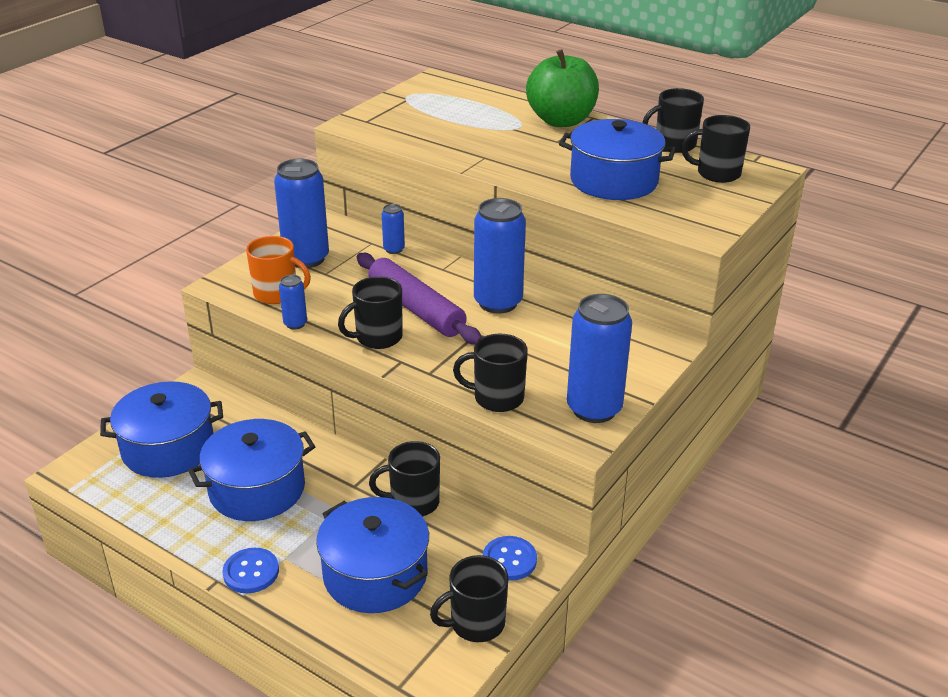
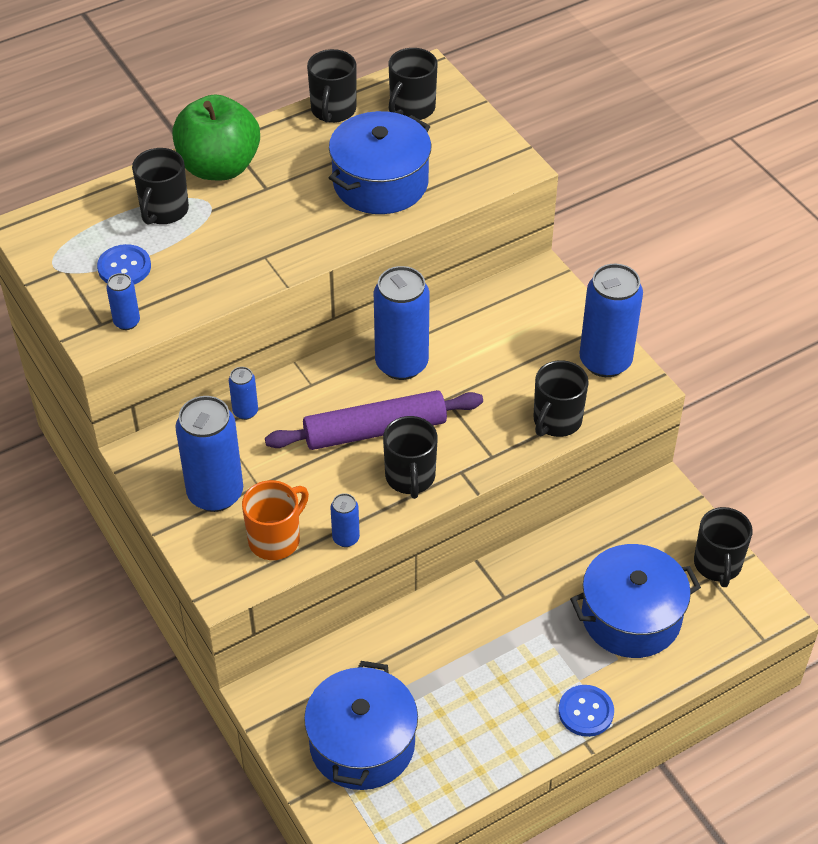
camera: 65 degrees left, 15 degrees up
blue pot [188,419,315,521] -> none
black mug [369,441,440,516] -> black mug moved to [132,148,189,225]
blue button [483,536,537,581] -> blue button moved to [97,244,151,285]
none -> blue can [106,273,140,330]

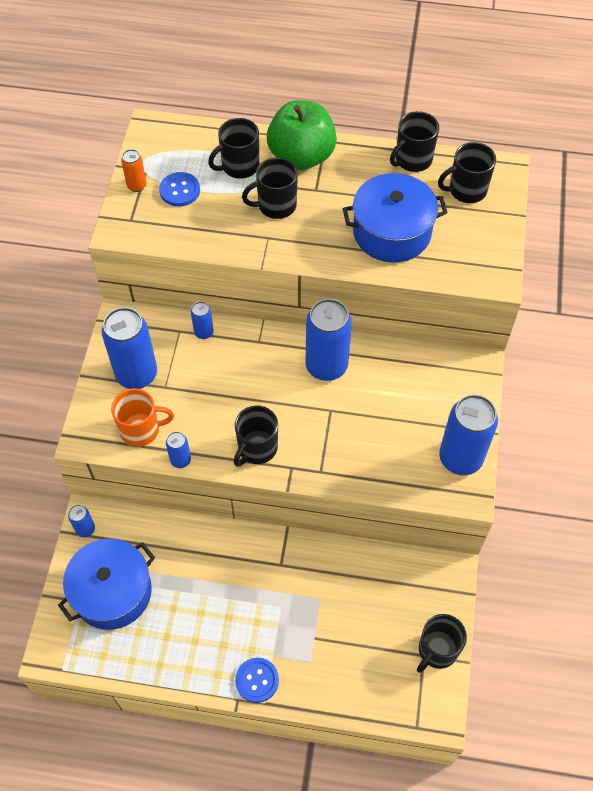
camera: 40 degrees right, 10 degrees up
blue can [106,273,140,330] -> blue can moved to [68,505,95,537]
purple rolling pin [265,390,483,450] -> none
black mug [534,360,589,437] -> black mug moved to [242,157,298,219]
blue pot [570,544,701,658] -> none
none -> orange can [121,149,147,192]

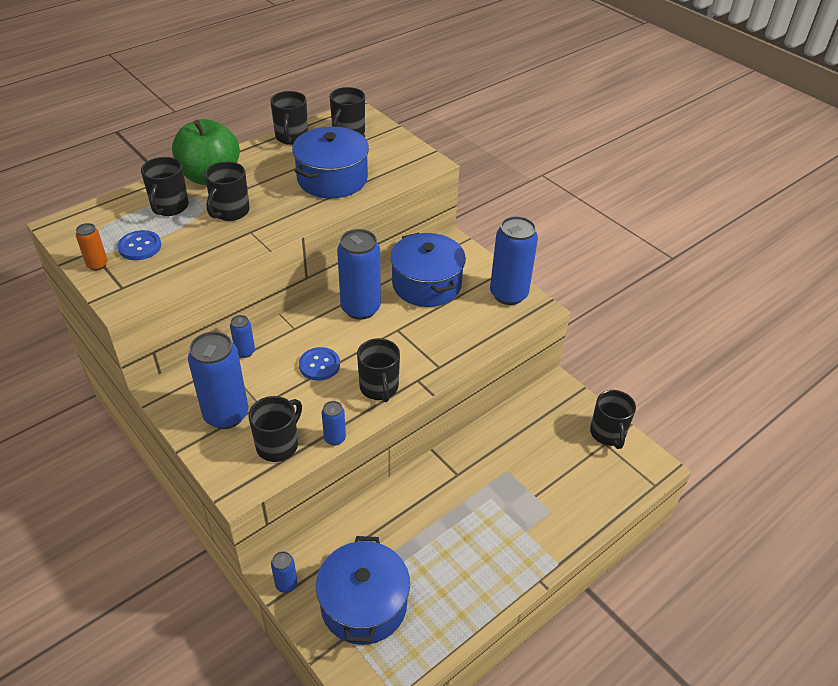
camera: 50 degrees left, 15 degrees down
orange mug [111,388,174,447] -> black mug [249,396,302,462]
blue button [235,658,279,703] -> blue button moved to [299,347,340,381]
none -> blue pot [390,232,466,307]

